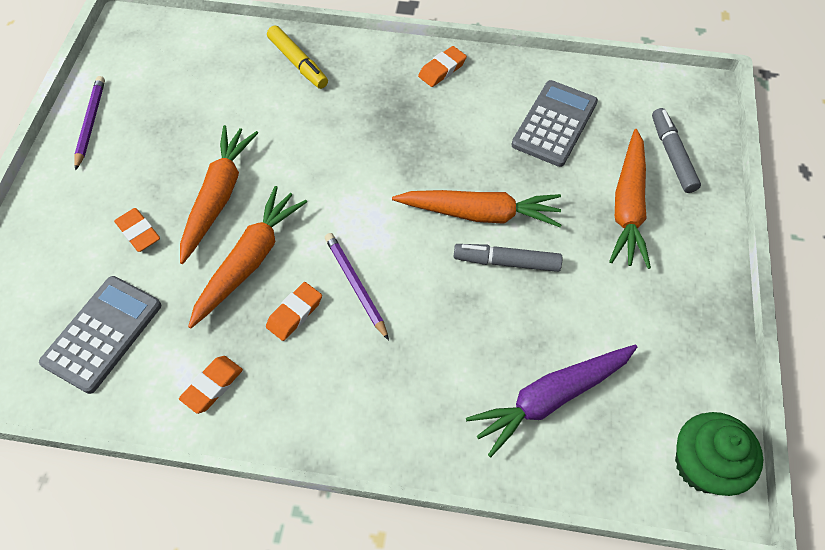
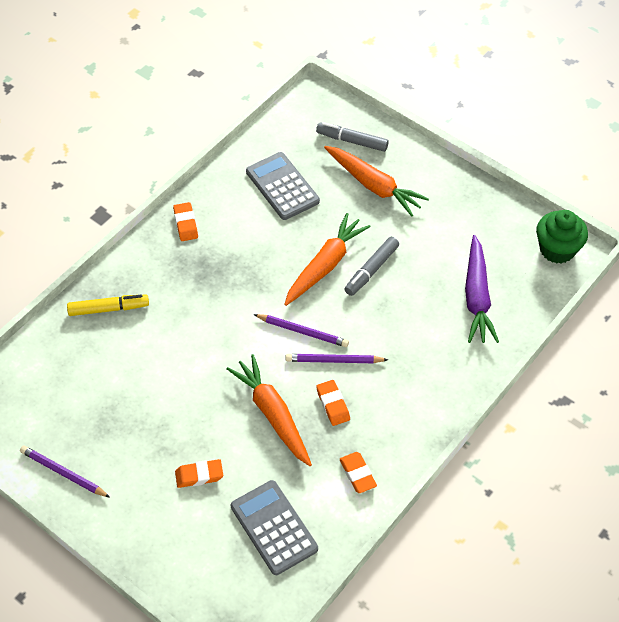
camera: 60 degrees left, 5 degrees down
orange carrot [180,125,258,264] -> none
none -> purple pencil [253,314,349,347]

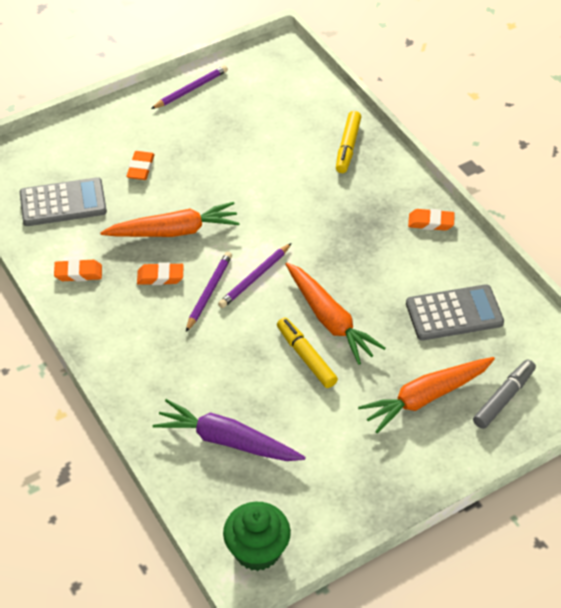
camera: 110 degrees right, 5 degrees down
grey marker [344,237,399,296] -> yellow marker [277,318,338,388]

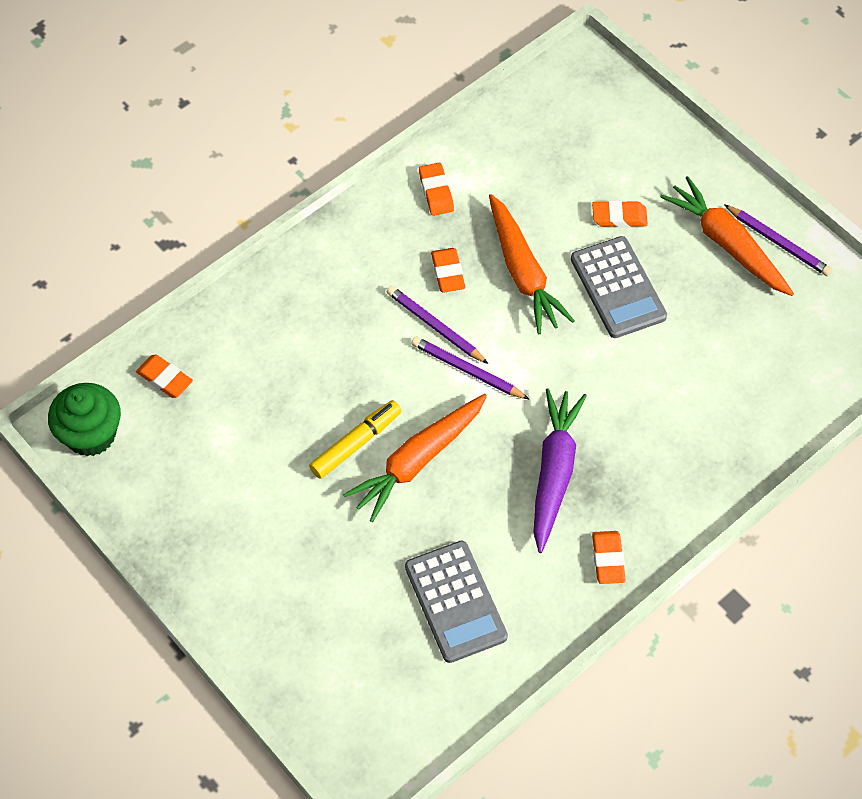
camera: 80 degrees right, 10 degrees up
grey calculator [20,177,107,226] -> grey calculator moved to [571,236,667,338]
purple carrot [153,399,306,461] -> purple carrot moved to [533,388,587,553]
purple pencil [186,252,232,332] -> purple pencil turned 150 degrees counterclockwise [387,286,488,364]
yellow marker [336,111,361,173] -> none
orange carrot [358,357,495,433] -> orange carrot moved to [661,176,794,296]
grey marker [473,359,536,429] -> none
none -> orange eraser [136,354,193,398]

